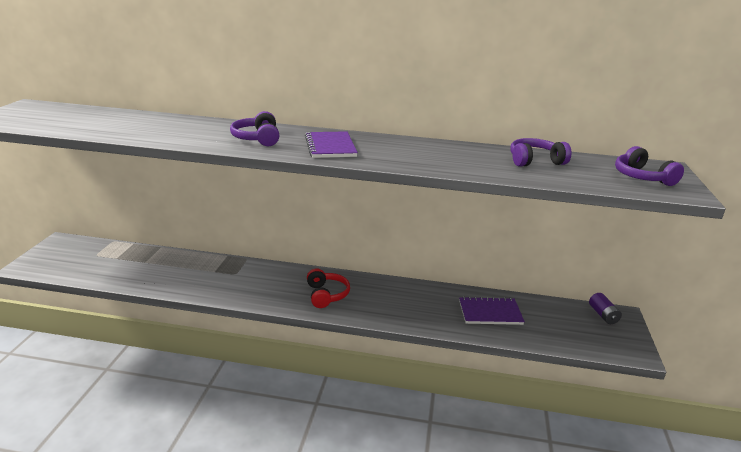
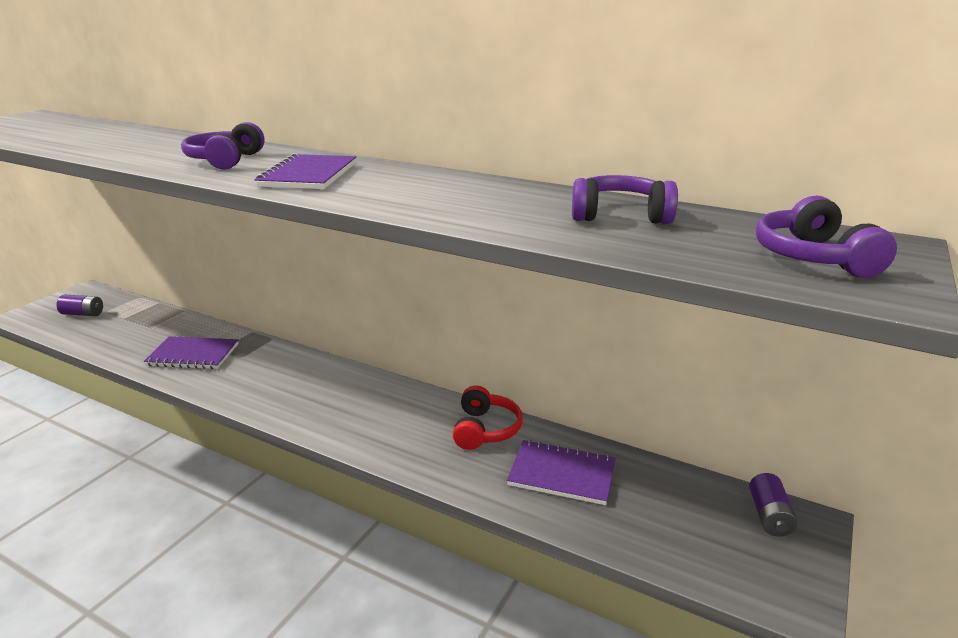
camera: 20 degrees right, 0 degrees up
red headphones [307,269,350,308] -> red headphones moved to [453,385,523,450]
none -> purple battery [57,295,103,316]
none -> purple notebook [143,336,238,369]

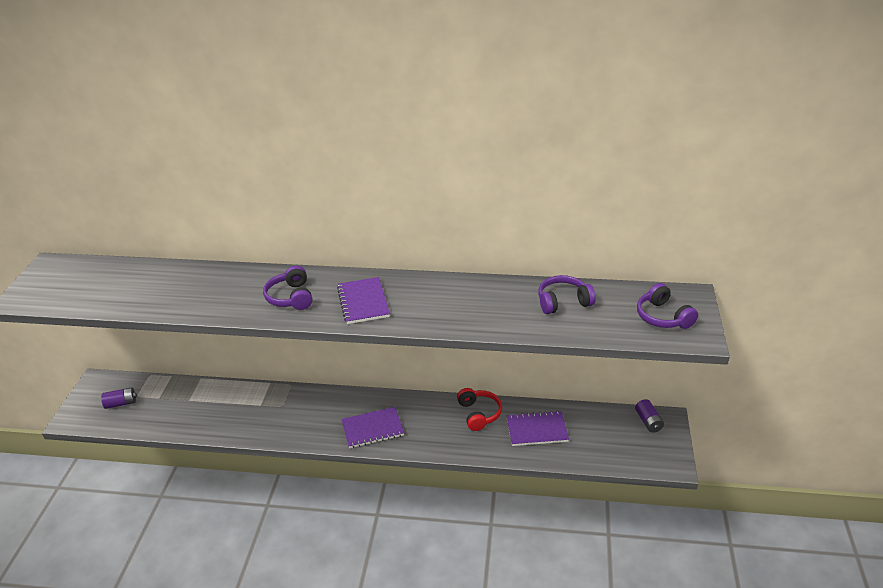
camera: 20 degrees left, 10 degrees up
purple notebook [143,336,238,369] -> purple notebook moved to [341,407,404,448]

